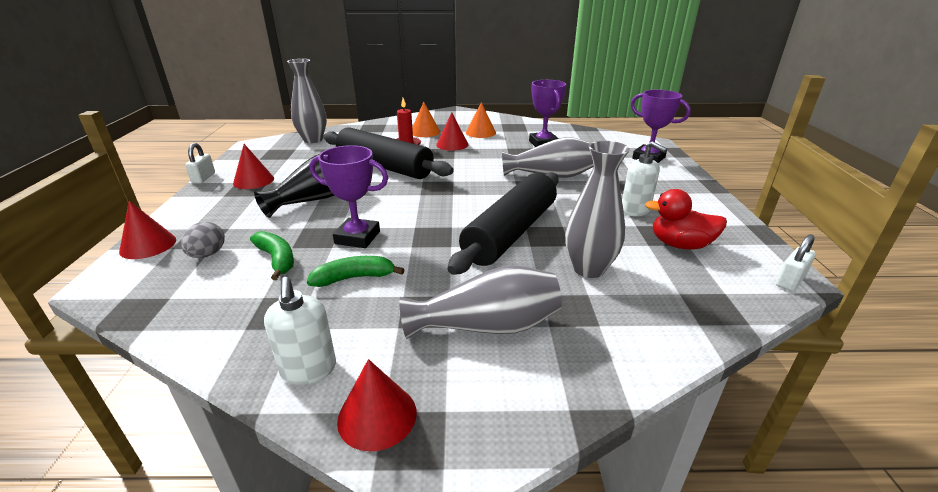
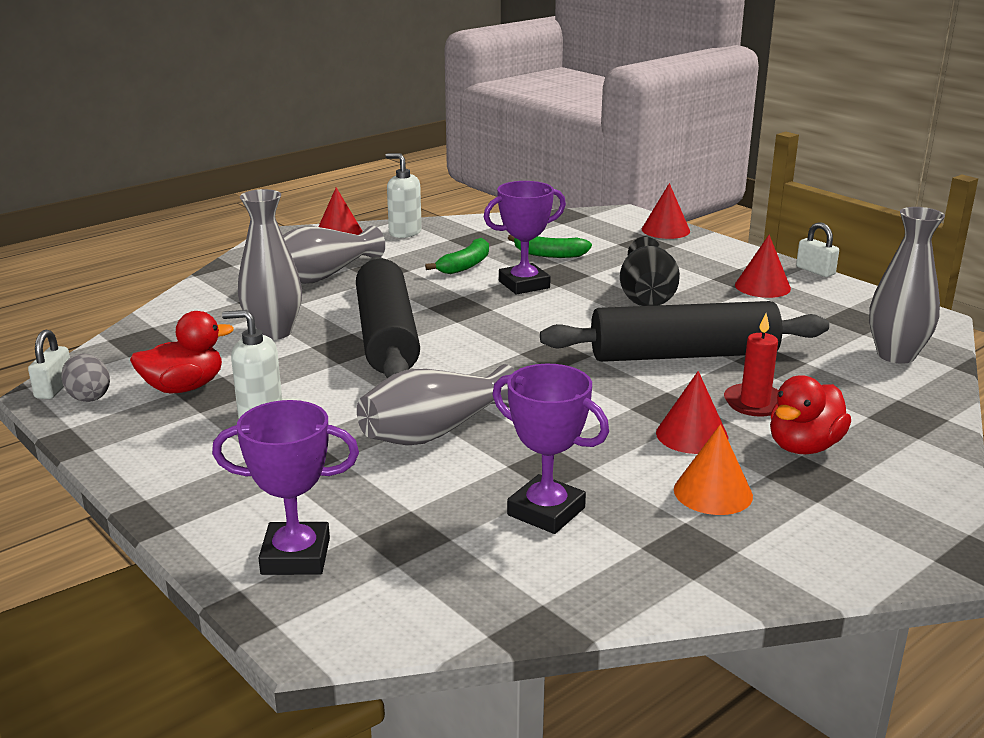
camera: 140 degrees right, 5 degrees down
grey egg [181,222,225,258] -> grey egg moved to [61,353,110,402]
orange cone [412,102,440,137] -> red duck [770,375,851,455]

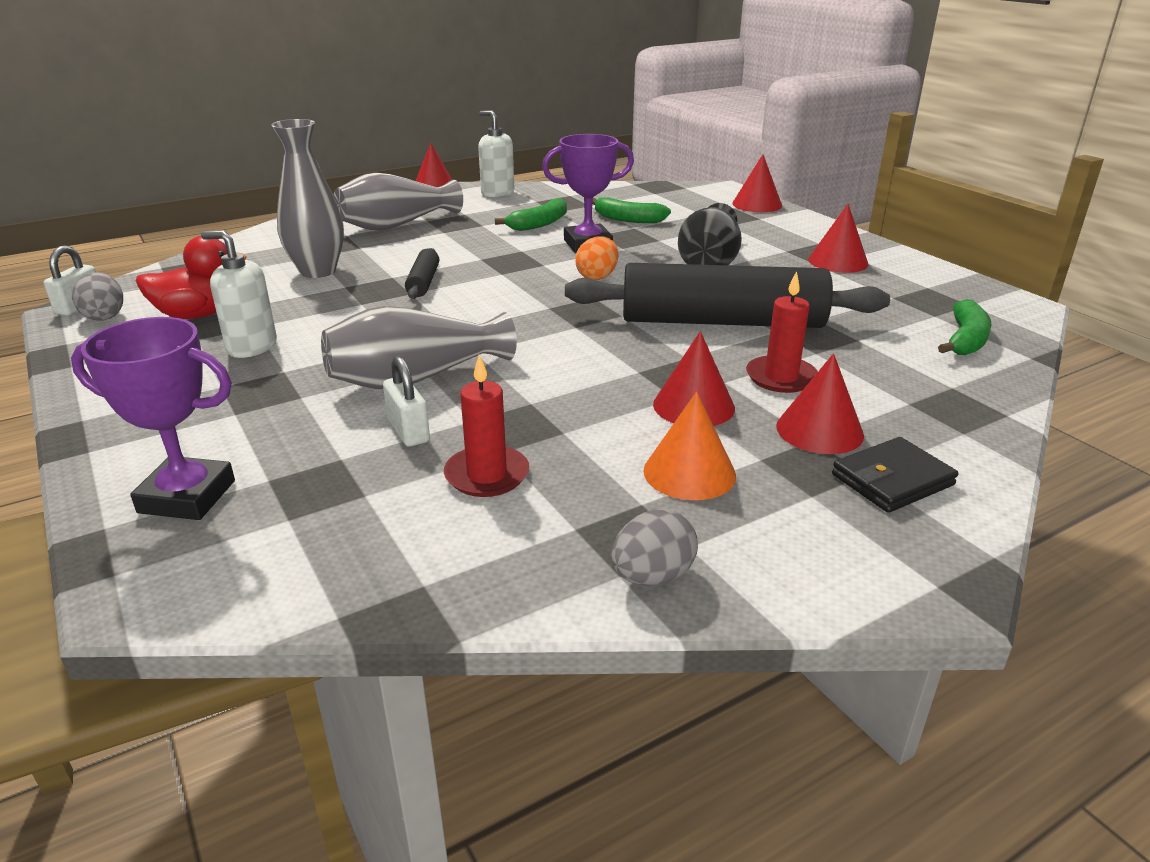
camera: 10 degrees right, 5 degrees up
black rolling pin [356,257,420,378] -> black rolling pin [405,248,439,299], size x0.43
purple trophy [492,364,609,534] -> red candle [444,355,529,497]
red duck [770,375,851,455] -> red cone [776,353,864,454]
white padlock [796,222,839,277] -> white padlock moved to [383,356,430,447]
grey vase [869,207,945,364] -> green banana [938,299,992,355]
none -> orange egg [575,236,618,280]
none -> grey egg [611,509,698,585]
none -> black wallet [832,437,958,513]

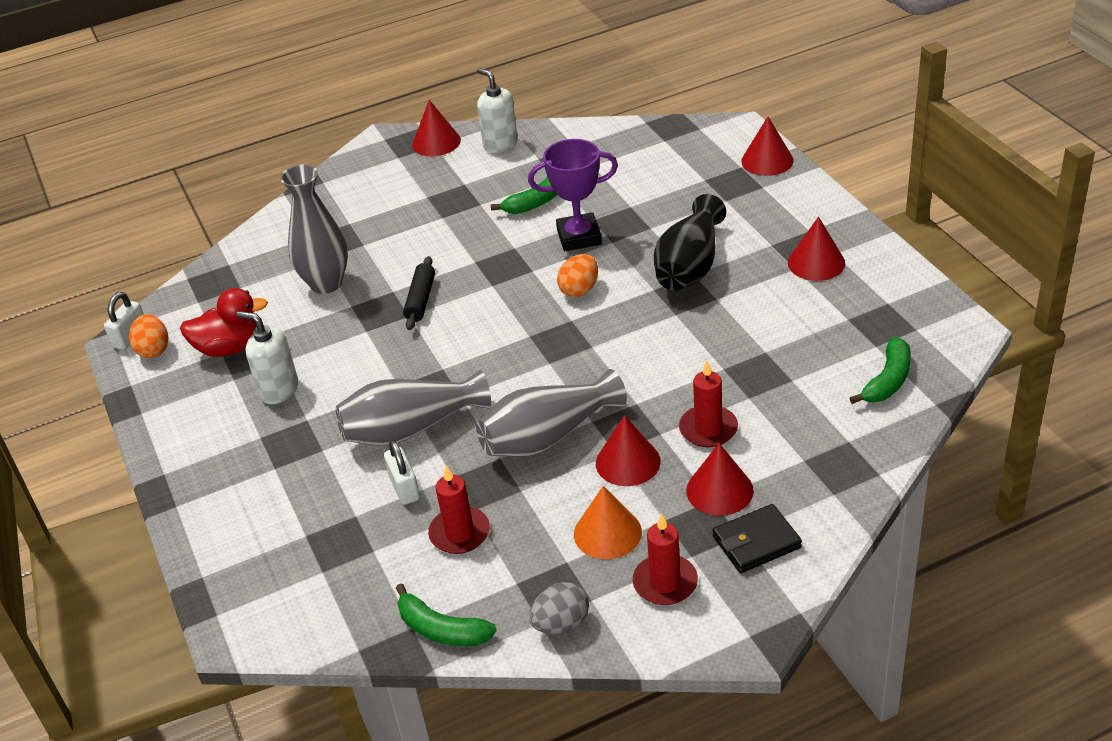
camera: 10 degrees right, 10 degrees up
purple trophy [71,317,235,520] -> none
grey egg [72,272,123,321] -> orange egg [129,314,168,358]
grey vase [333,173,463,230] -> grey vase moved to [476,369,627,457]
black rolling pin [565,263,890,328] -> none
green banana [592,197,671,223] -> green banana moved to [396,584,497,646]
none -> red candle [633,513,698,605]

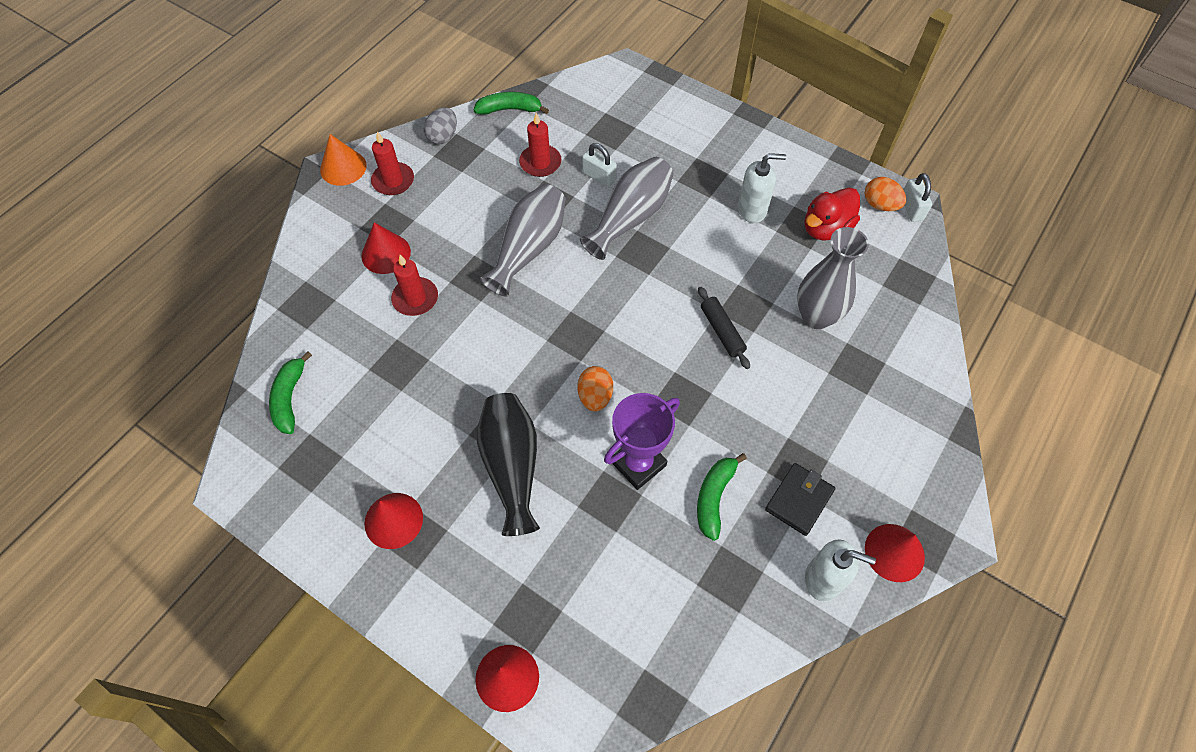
camera: 145 degrees right, 20 degrees up
orange cone [574,486,642,559] -> orange cone moved to [320,134,367,186]
red cone [596,415,661,486] -> none
black wallet [713,504,802,573] -> black wallet moved to [765,463,835,536]

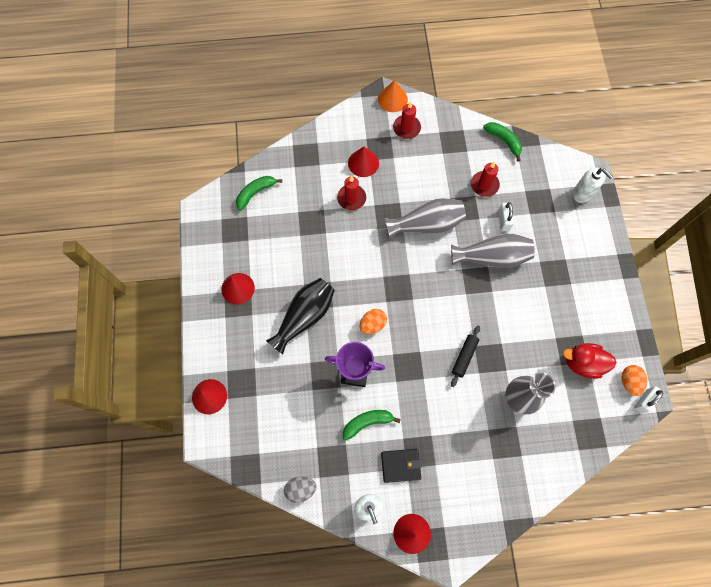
camera: 50 degrees right, 10 degrees up
grey egg [424,108,457,144] -> grey egg moved to [284,477,316,503]
white soap dispenser [738,153,786,223] -> white soap dispenser moved to [572,168,613,203]

